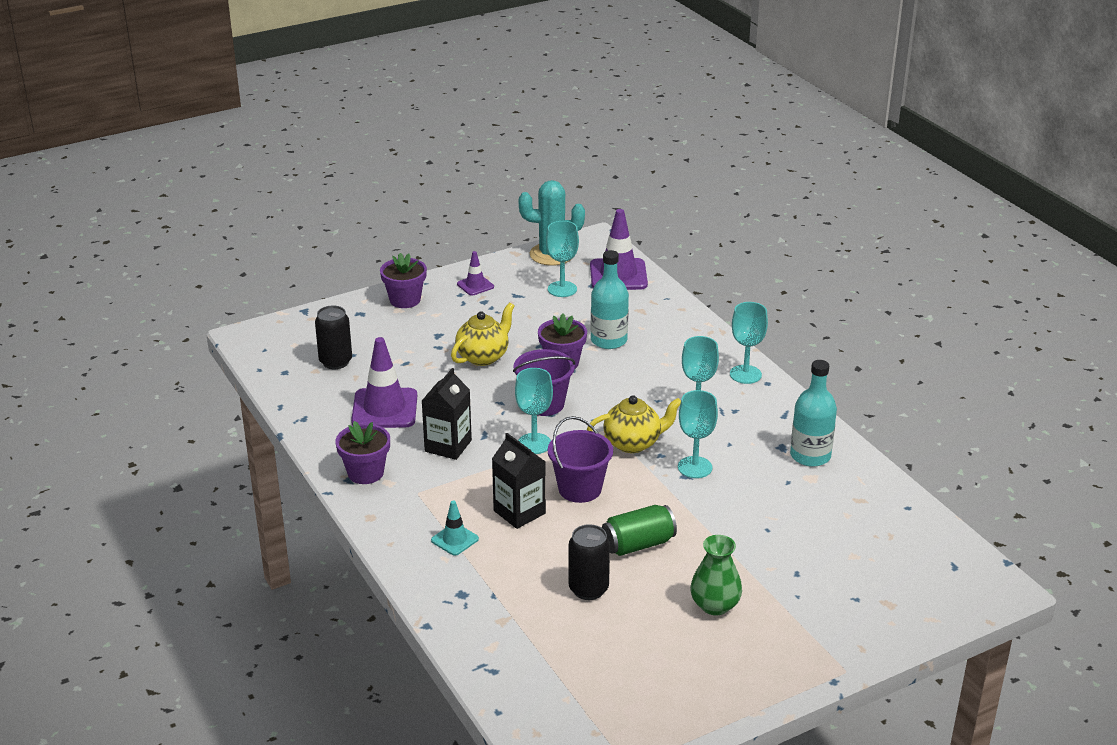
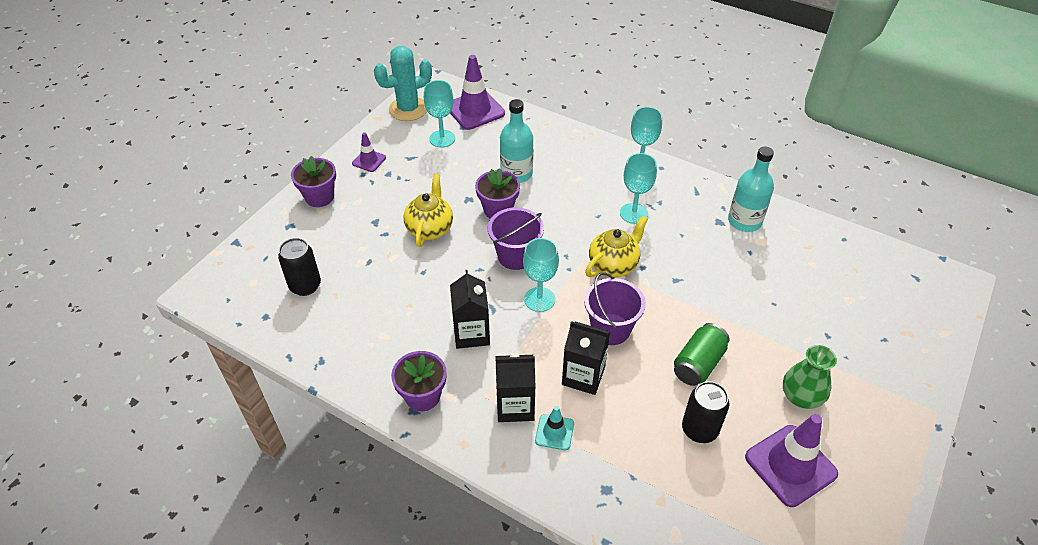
camera: 30 degrees left, 15 degrees up
purple traffic cone [351,337,417,428] -> purple traffic cone moved to [745,414,838,507]
turquoise goblet [678,390,718,478] -> none
none -> black carton [496,353,536,422]

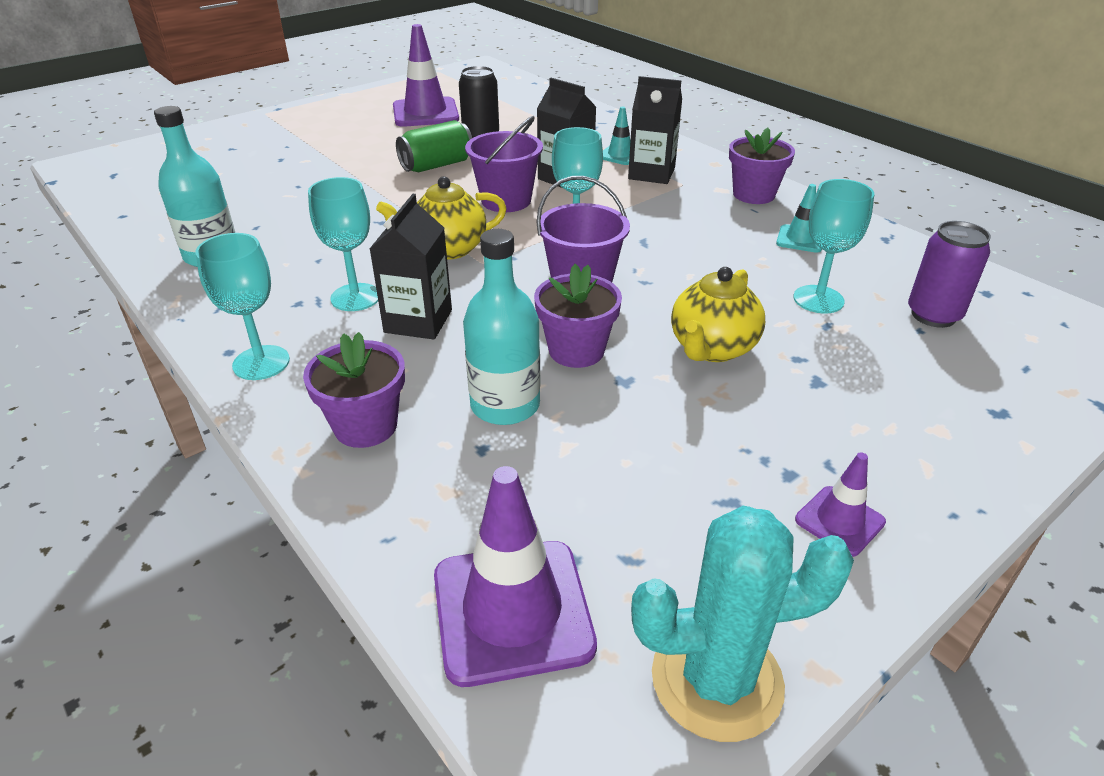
camera: 160 degrees left, 10 degrees down
black can [278,238,321,296] -> purple can [908,221,991,328]
purple flower pot [291,156,336,207] -> purple flower pot moved to [303,332,405,448]
turquoise goblet [424,80,455,148] -> turquoise goblet moved to [793,179,874,313]
black carton [450,270,490,349] -> black carton moved to [370,194,452,340]
green vase [783,345,837,409] -> none
none -> turquoise traffic cone [776,184,822,253]

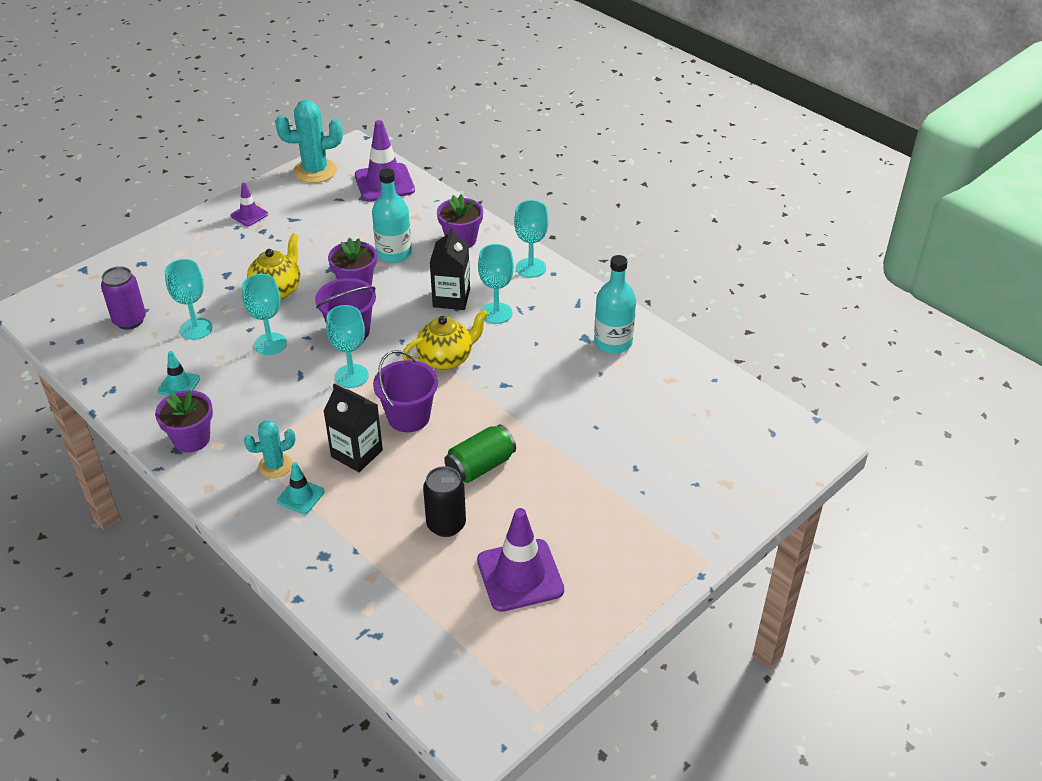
camera: 175 degrees right, 5 degrees up
black carton [628,76,682,184] -> turquoise cactus [244,420,295,478]
none -> turquoise goblet [242,274,287,355]

